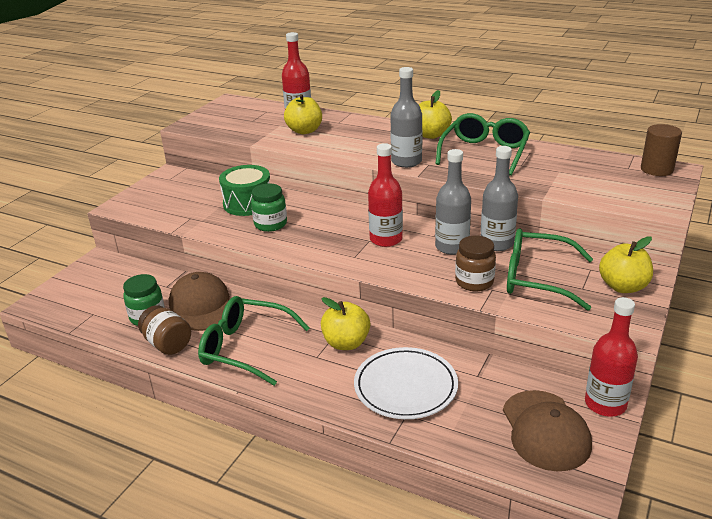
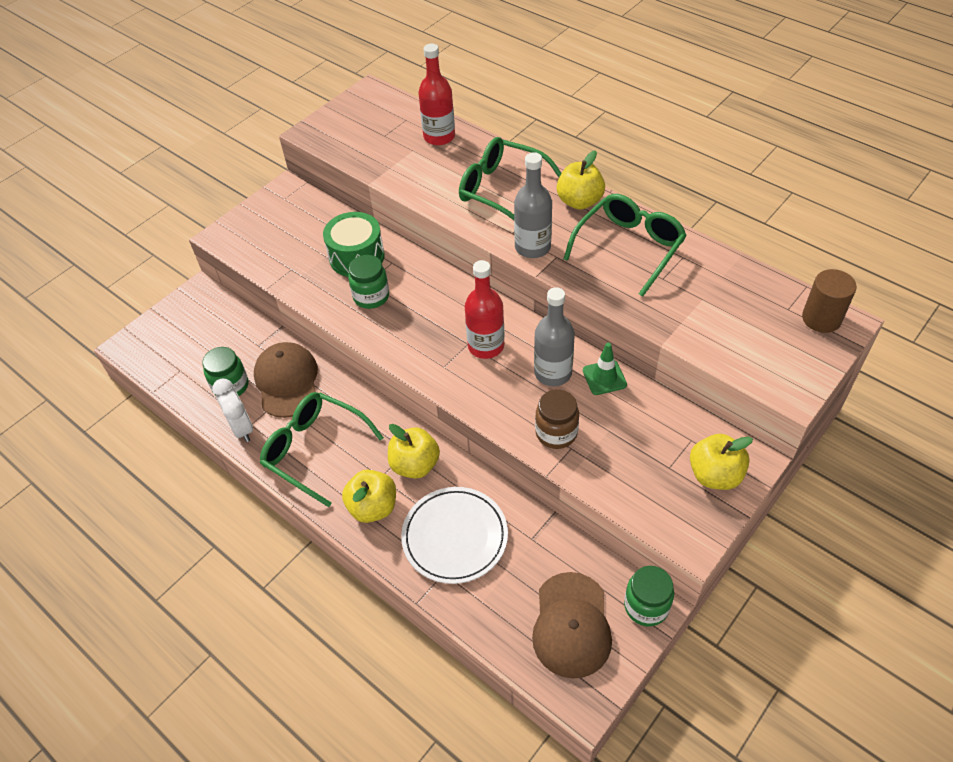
camera: 15 degrees right, 20 degrees up
brown jar [138,305,191,355] -> white clock [212,379,253,442]
yellow apple [284,94,322,134] -> yellow apple moved to [342,470,396,523]
grey bottle [480,146,518,251] -> green traffic cone [583,343,627,395]
green glasses [507,228,593,311] -> green glasses moved to [459,137,561,220]
red bottle [585,297,638,417] -> green jar [624,566,674,626]

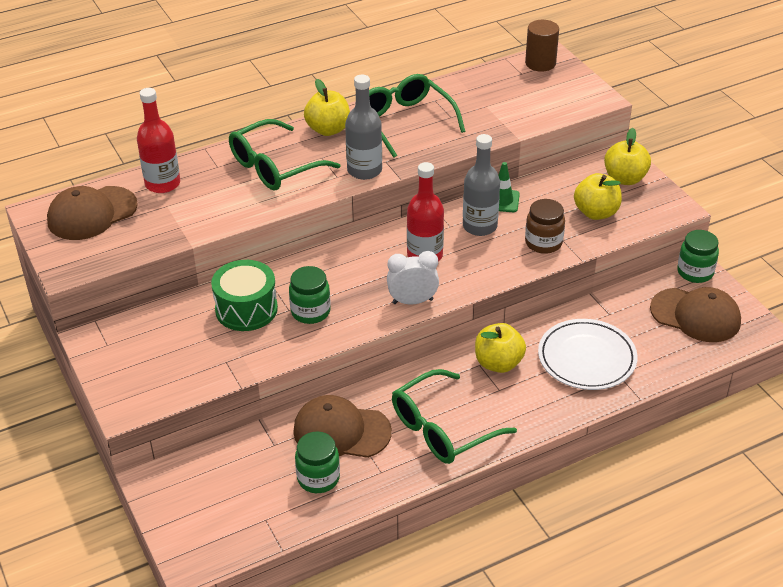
camera: 70 degrees left, 10 degrees down
white clock [212,379,253,442] -> white clock moved to [387,251,439,304]
yellow apple [342,470,396,523] -> yellow apple moved to [574,173,622,220]
none -> brown cap [47,186,138,240]

